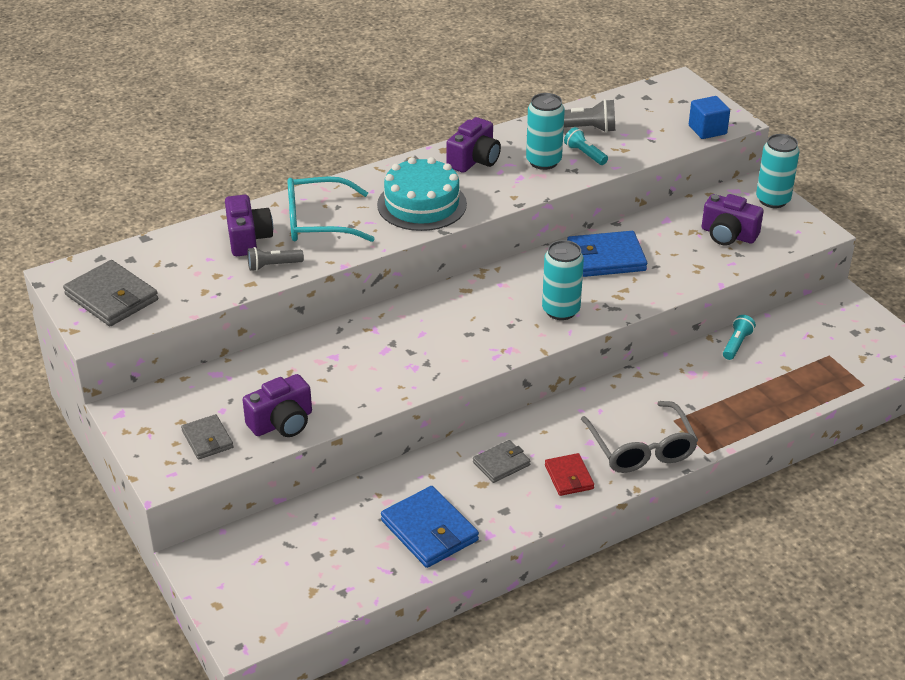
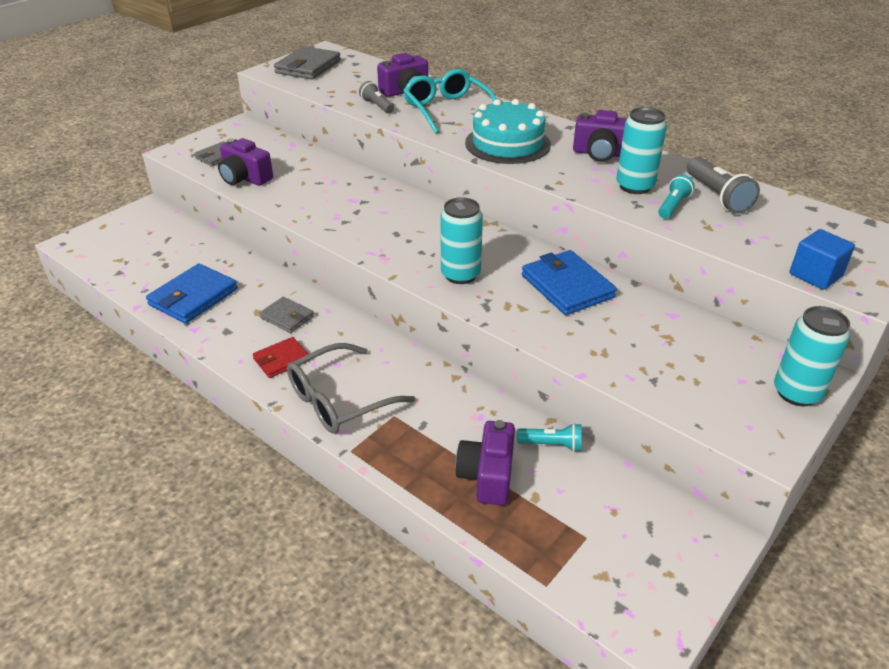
camera: 70 degrees right, 0 degrees up
purple camera [702,194,764,246] -> purple camera moved to [455,420,515,505]

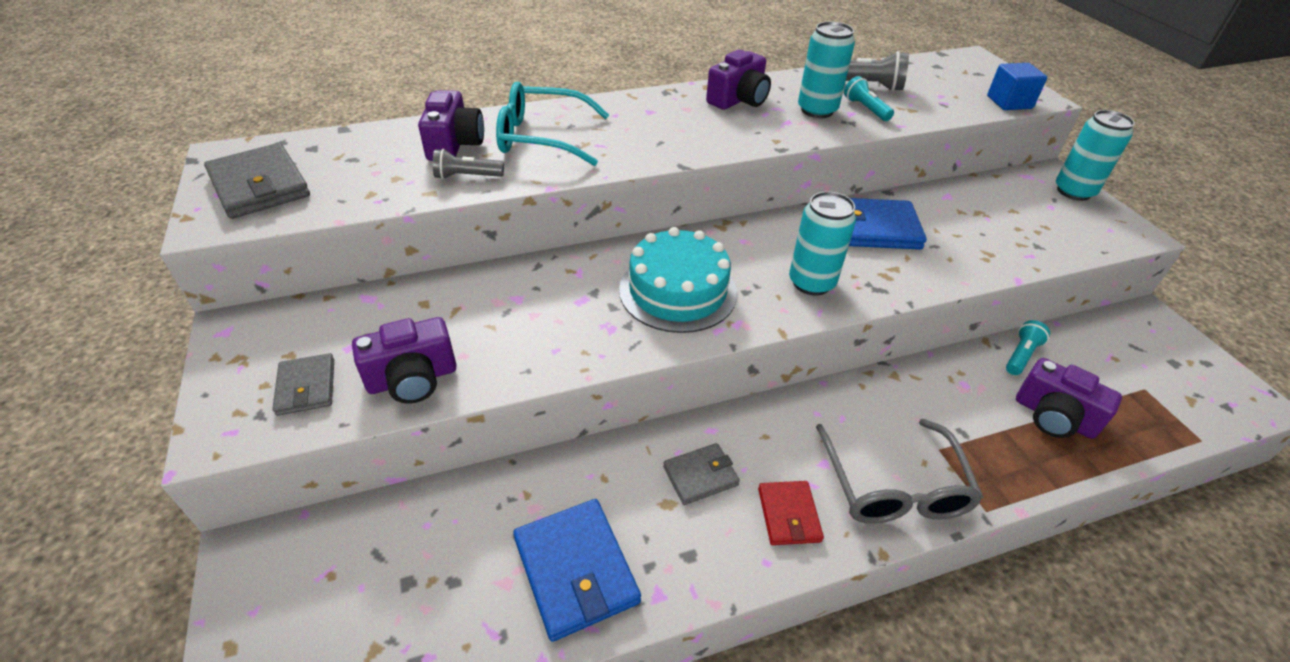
camera: 60 degrees left, 5 degrees up
turquoise cake [465,99,551,164] -> turquoise cake moved to [619,227,737,333]

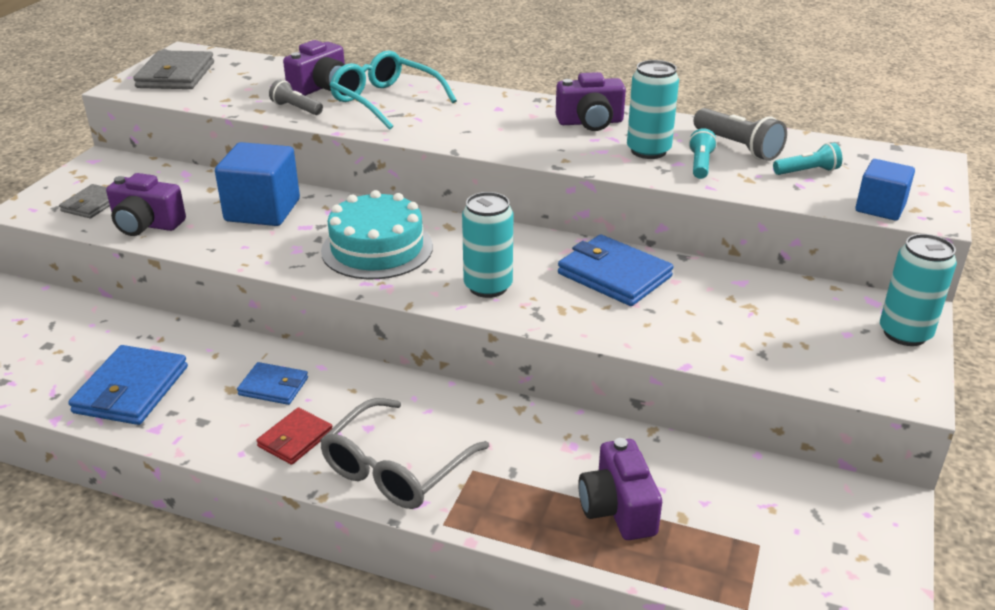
camera: 40 degrees right, 10 degrees down
grey wallet [663,443,740,505] -> blue wallet [237,362,308,405]
turquoise flashlight [1006,320,1050,375] -> turquoise flashlight moved to [773,143,842,175]
none -> blue cube [215,142,300,226]

